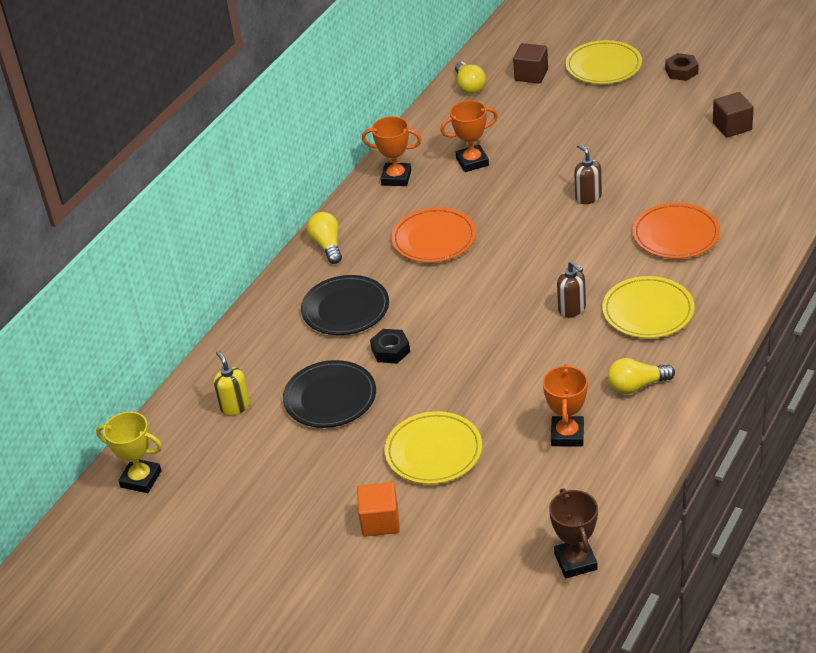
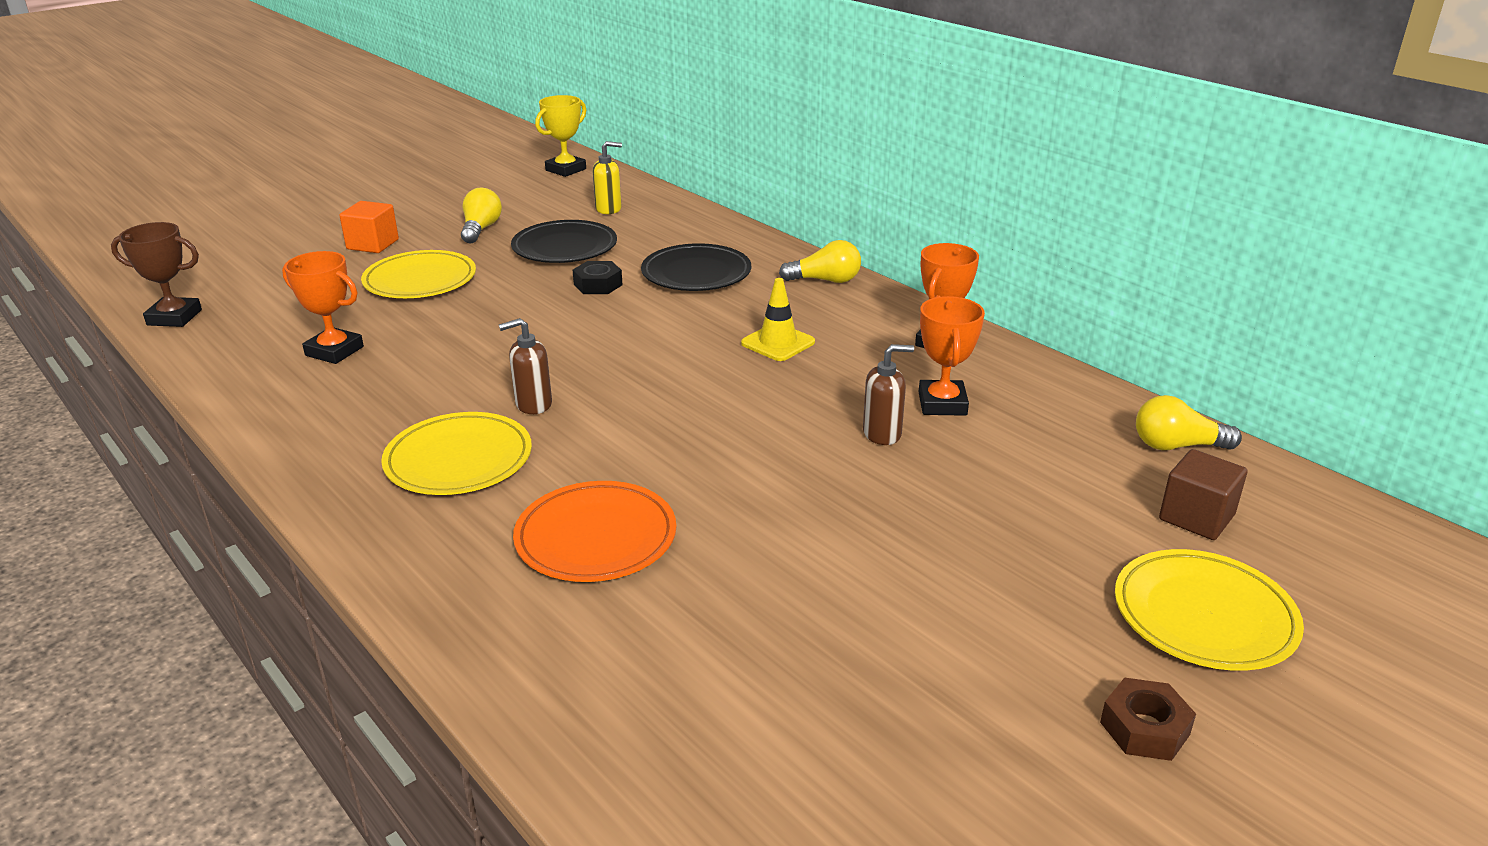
camera: 105 degrees right, 10 degrees down
orange plate [391,207,476,263] -> yellow traffic cone [741,278,815,361]
brown soap dispenser [574,144,602,204] -> brown soap dispenser moved to [863,344,914,445]
yellow light bulb [608,358,675,394] -> yellow light bulb moved to [461,188,502,244]
brown cube [713,92,754,138] -> none

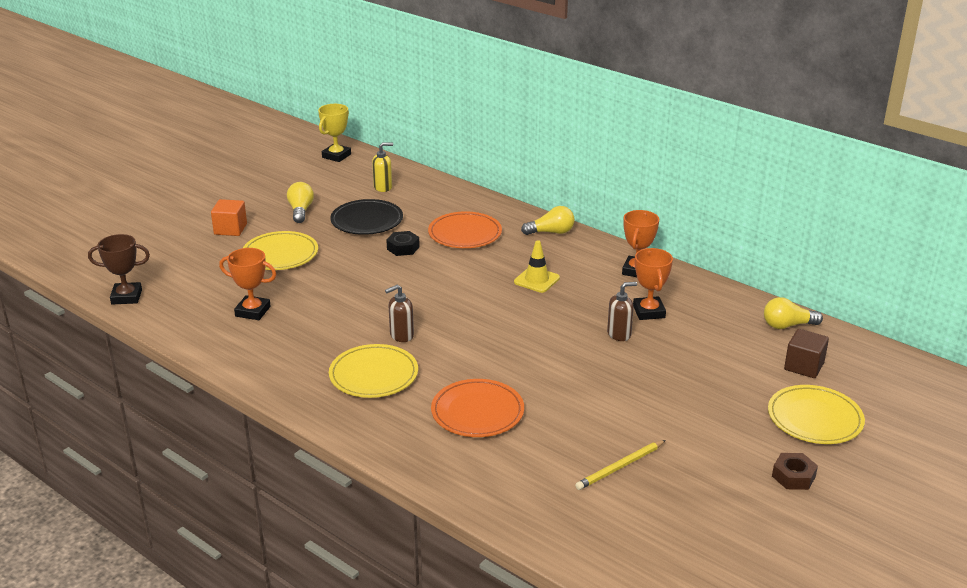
camera: 10 degrees left, 0 degrees up
black plate [641,243,751,291] -> orange plate [428,211,502,248]
none -> yellow pencil [575,440,666,490]

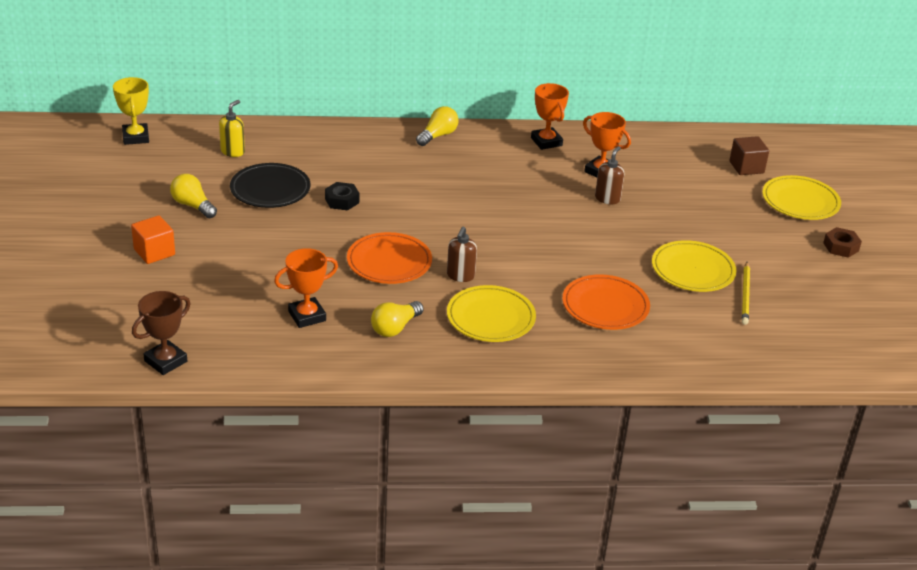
camera: 45 degrees left, 5 degrees up
yellow plate [243,231,318,270] -> yellow plate moved to [652,240,736,292]
orange plate [428,211,502,248] -> orange plate moved to [347,232,432,284]
yellow traffic cone [514,240,560,293] -> none
yellow light bulb [764,297,823,329] -> yellow light bulb moved to [371,301,424,337]

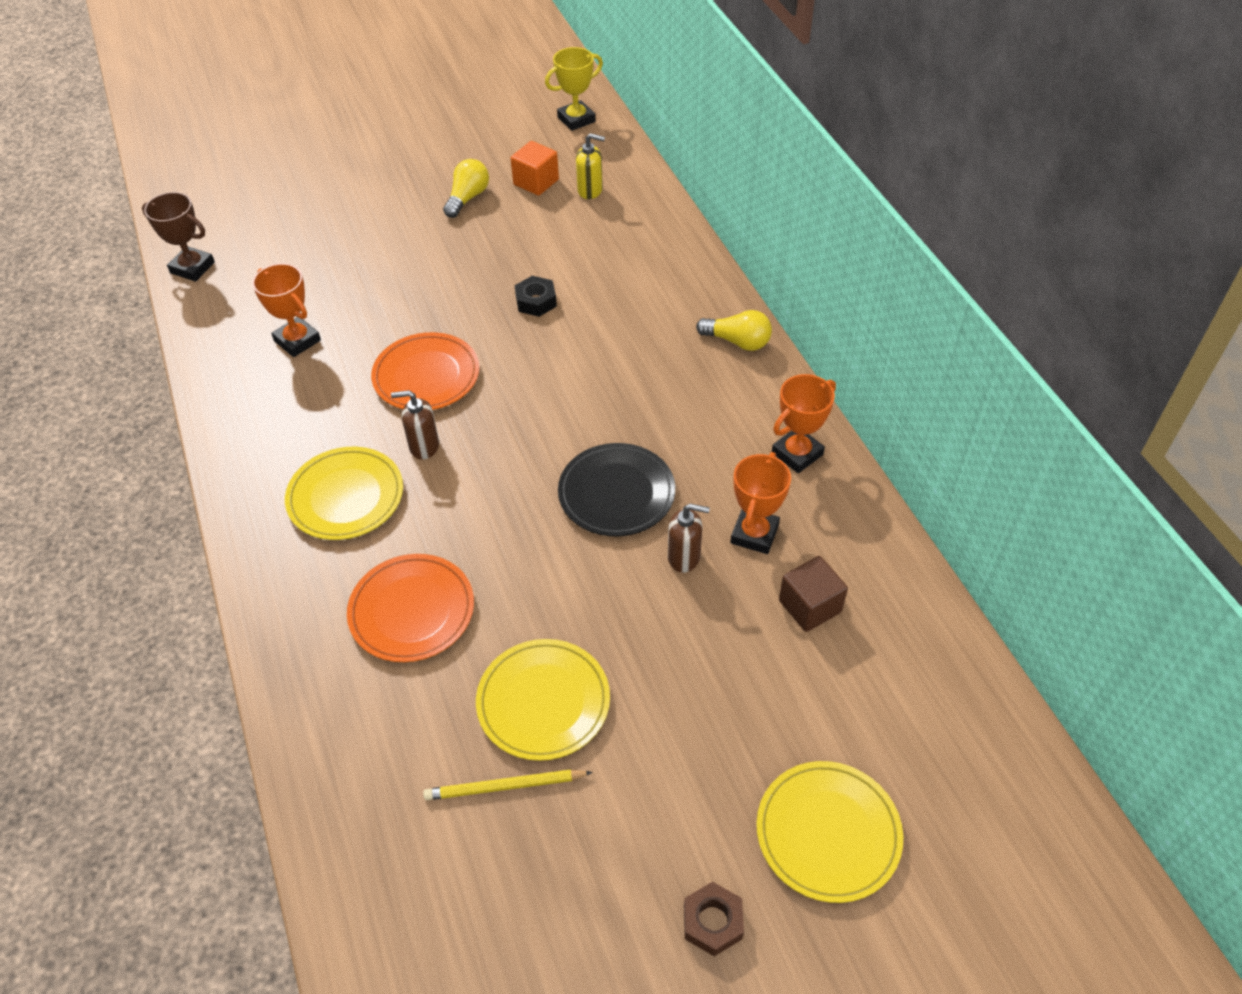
camera: 75 degrees right, 15 degrees up
orange cube [131,215,175,264] -> orange cube moved to [511,141,559,196]
black plate [230,163,310,208] -> black plate moved to [558,443,675,536]
yellow light bulb [371,301,424,337] -> none
brown cube [729,136,769,175] -> brown cube moved to [779,556,848,632]

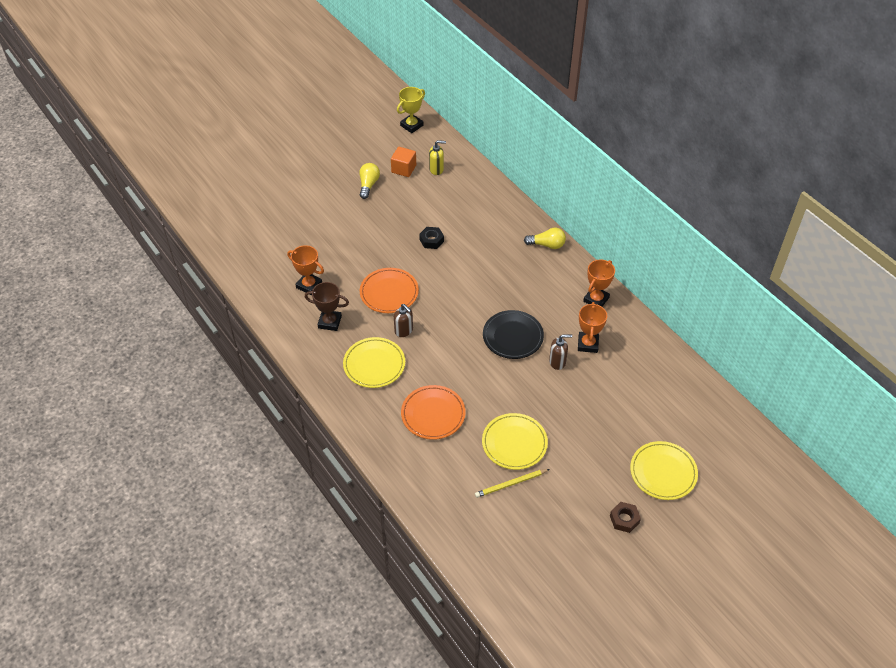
camera: 15 degrees left, 0 degrees up
brown trophy [142,192,215,282] -> brown trophy moved to [305,282,349,331]
brown soap dispenser [391,390,439,459] -> brown soap dispenser turned 120 degrees counterclockwise [394,304,413,337]
brown cube [779,556,848,632] -> none

